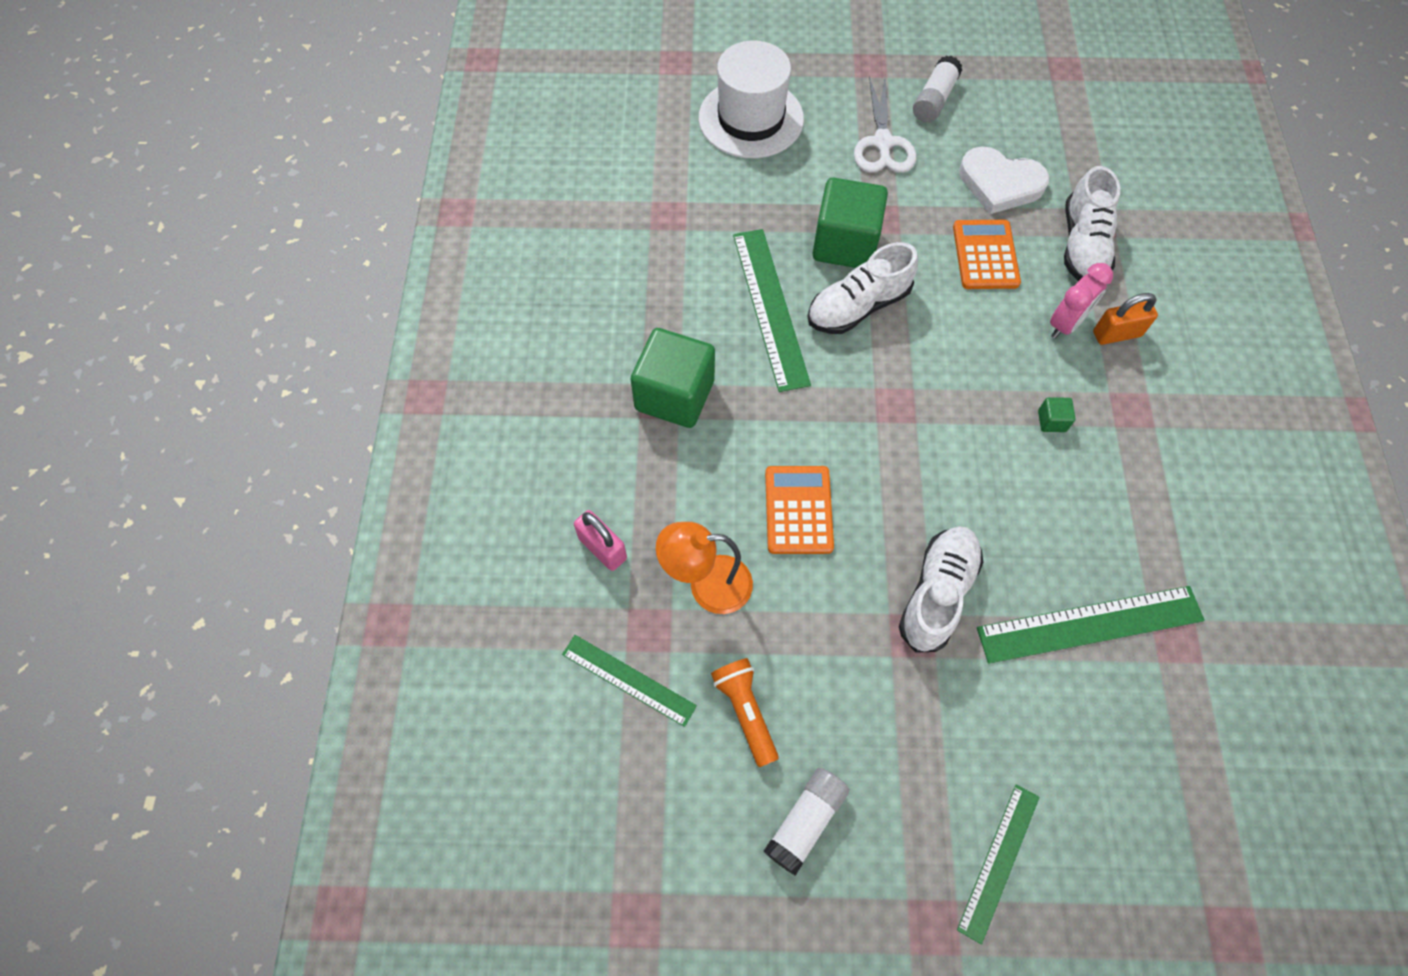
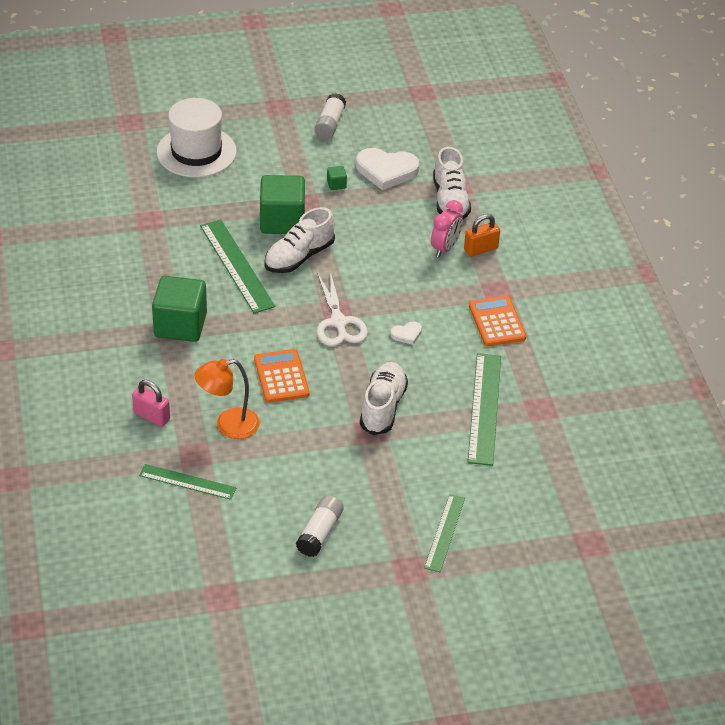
camera: 15 degrees left, 20 degrees down
orange flashlight [711,658,779,767] -> none
white scissors [854,76,916,173] -> white scissors moved to [317,271,368,346]
orange calculator [953,220,1021,289] -> orange calculator moved to [469,296,526,346]
green ruler [977,586,1205,664] -> green ruler turned 60 degrees counterclockwise [468,353,501,466]
green cube [1038,397,1076,432] -> green cube moved to [327,166,347,190]
none -> white heart [390,321,422,345]

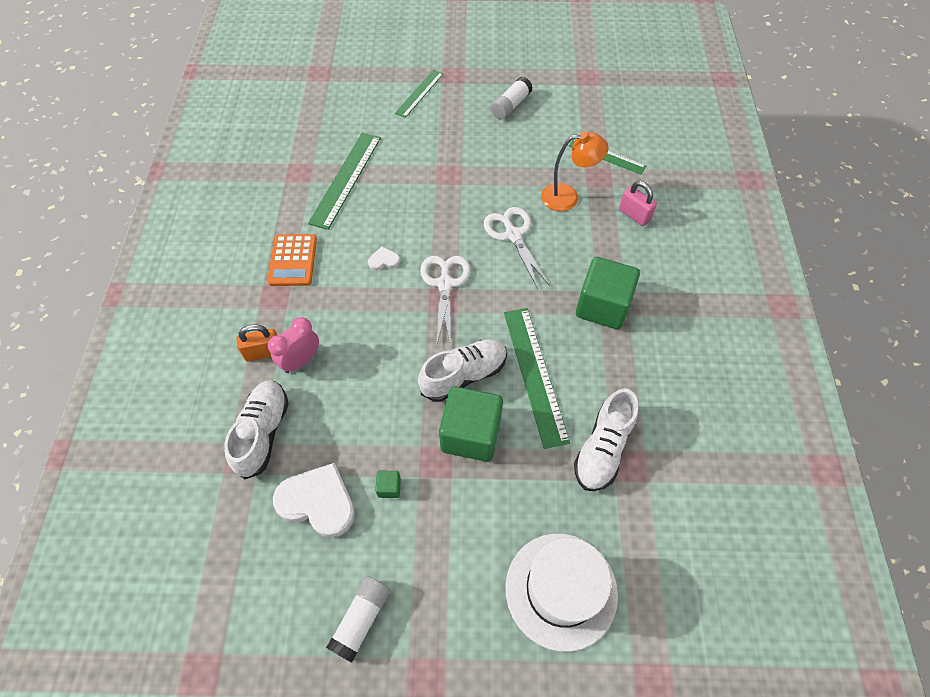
camera: 165 degrees left, 15 degrees up
orange calculator [254,349,310,403] -> white scissors [484,207,550,289]
white shoe [360,362,408,435] -> white shoe moved to [574,388,638,491]

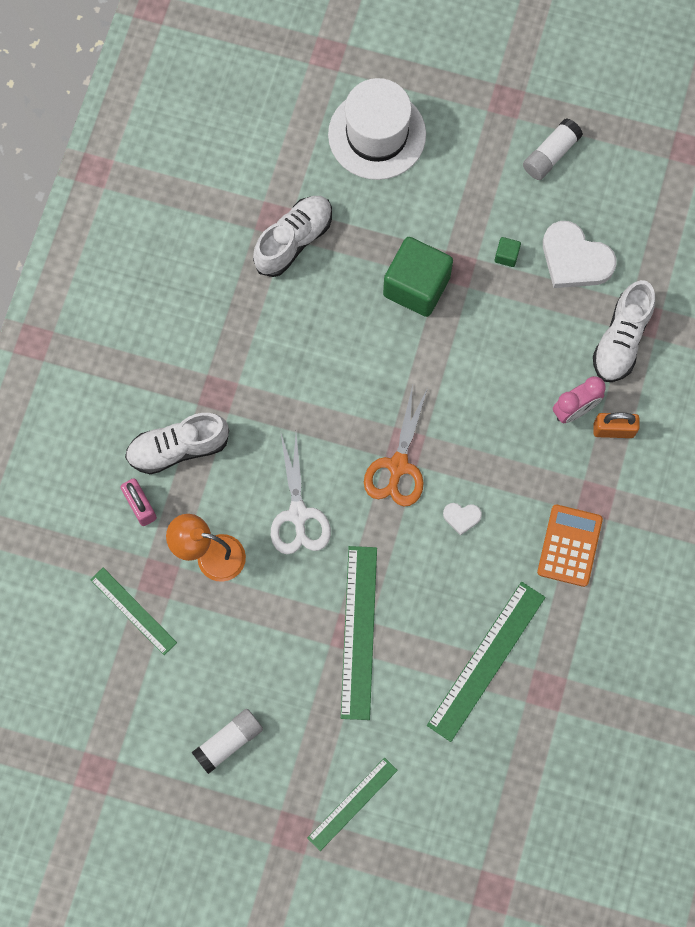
camera: 165 degrees left, 15 degrees up
white shoe [418,339,507,402] -> white shoe moved to [125,413,229,474]
white scissors [420,256,471,347] -> orange scissors [364,385,428,506]
green ruler [504,308,570,449] -> green ruler moved to [341,546,377,720]
green cube [576,257,640,329] -> none

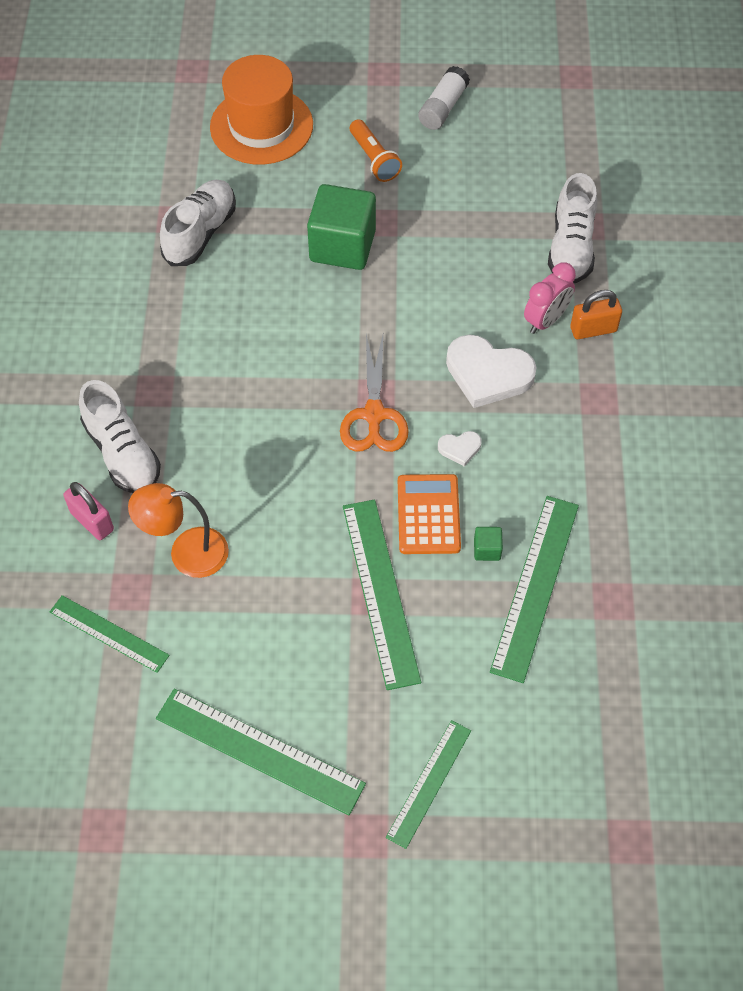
camera: 15 degrees left, 15 degrees down
white shoe [125,413,229,474] -> white shoe turned 90 degrees counterclockwise [79,380,161,493]
white glue stick [191,709,263,774] -> green ruler [156,688,366,815]
white scissors [271,434,331,554] -> none
white hat [328,78,426,180] -> orange hat [210,55,313,165]
green cube [495,237,521,267] -> green cube moved to [474,527,503,561]
orange calculator [537,505,603,587] -> orange calculator moved to [398,474,461,554]
white heart [543,221,617,288] -> white heart moved to [446,335,537,408]
none -> orange flashlight [350,119,402,182]

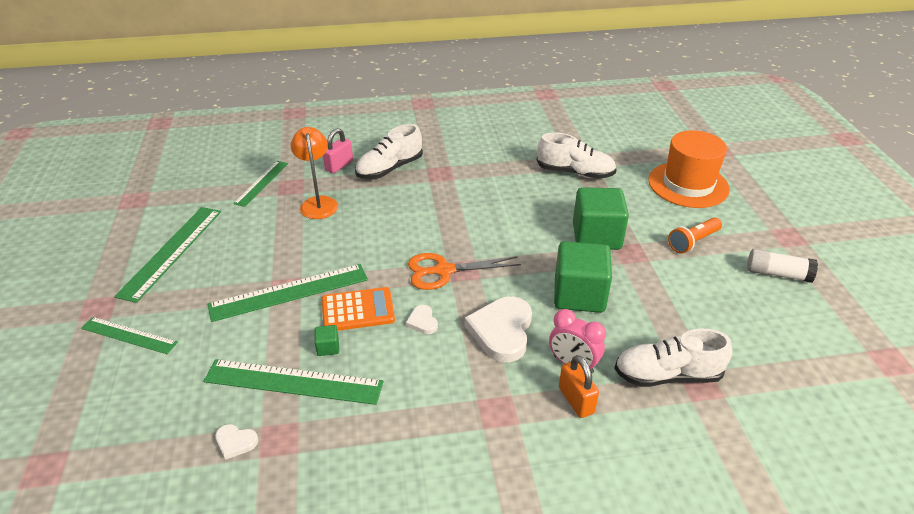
camera: 80 degrees right, 20 degrees down
none -> white heart [215,424,258,460]
none -> green cube [554,241,612,313]

